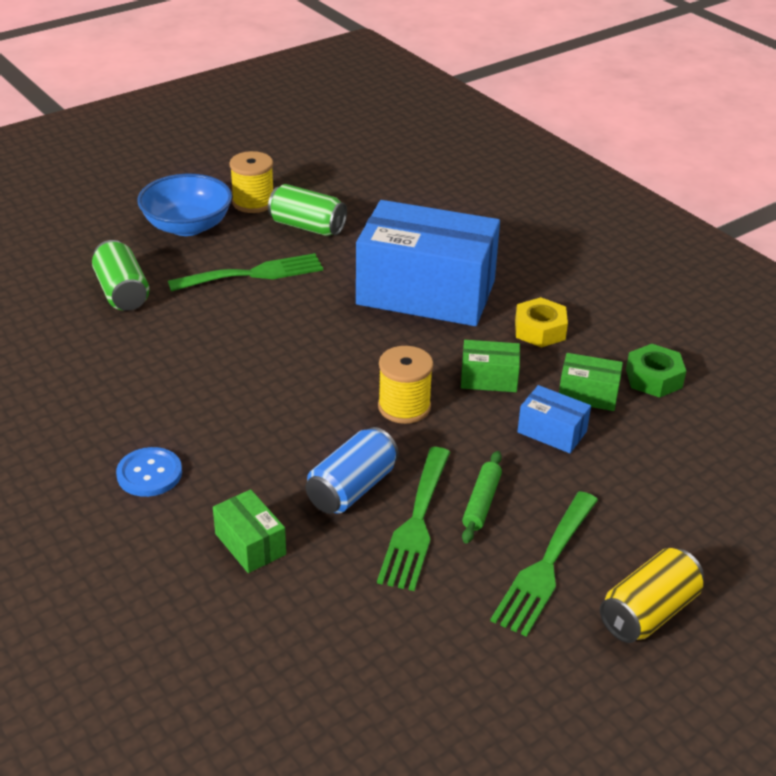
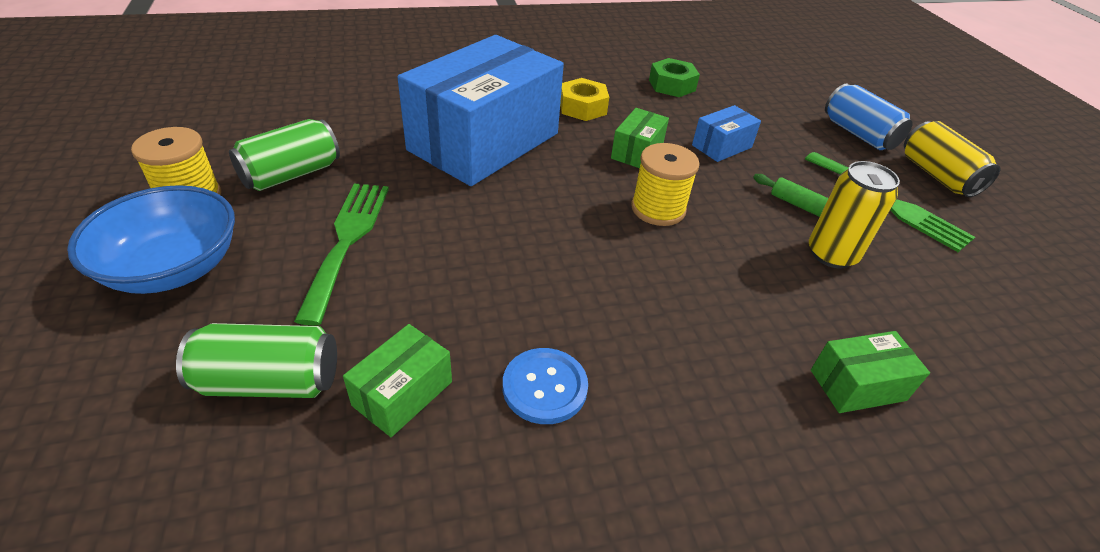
camera: 70 degrees left, 5 degrees up
blue button [116,447,182,497] -> blue button moved to [503,348,588,424]
blue can [306,427,399,514] -> blue can moved to [825,84,913,150]
green fork [377,447,450,591] -> yellow can [809,161,900,269]
green box [559,353,623,411] -> green box moved to [343,324,452,437]

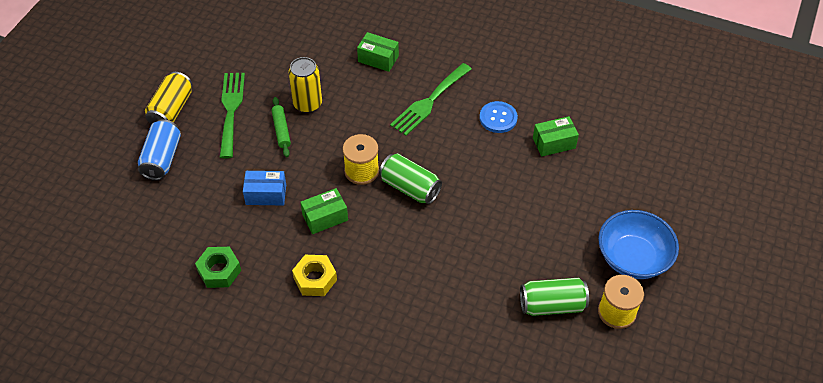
camera: 140 degrees left, 10 degrees up
green can [176,323,337,398] -> green can moved to [379,153,442,204]
green fork [294,183,389,326] -> green fork moved to [390,63,472,136]
blue box [397,35,564,186] -> none

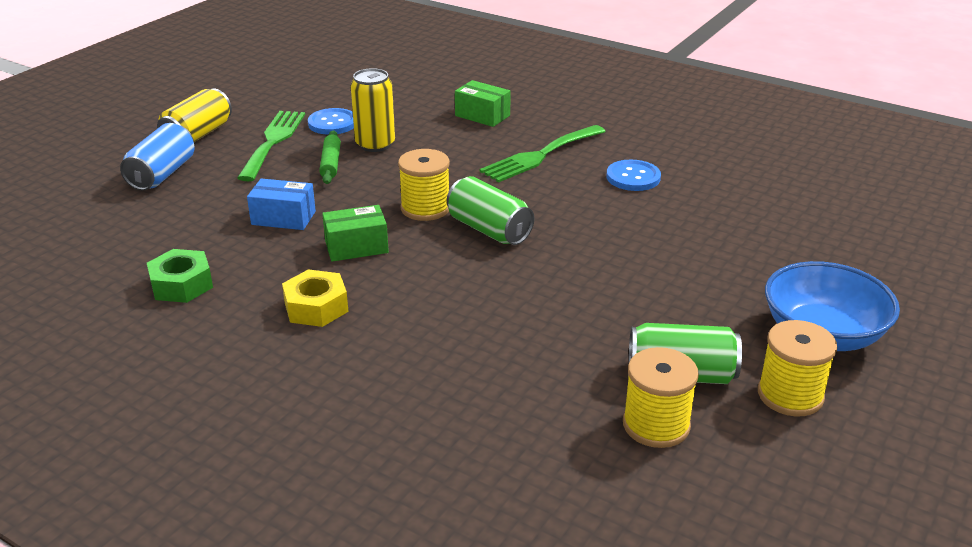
camera: 10 degrees right, 20 degrees down
green box [533,116,579,157] -> none
none -> blue button [308,108,354,135]
none -> yellow spool [623,347,699,448]

